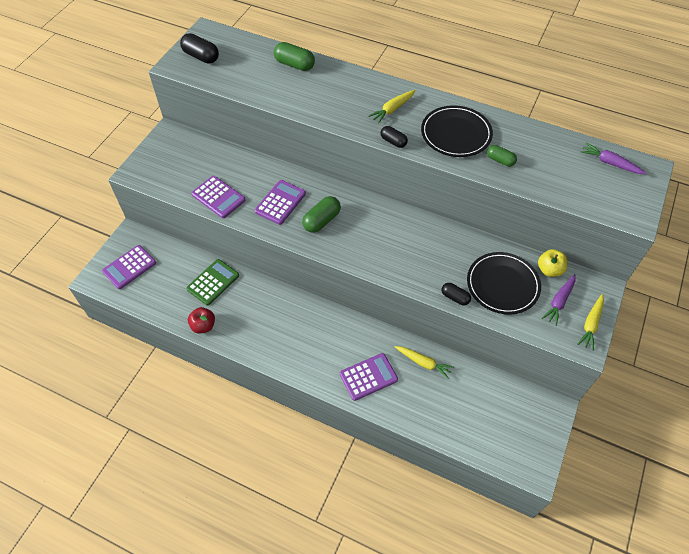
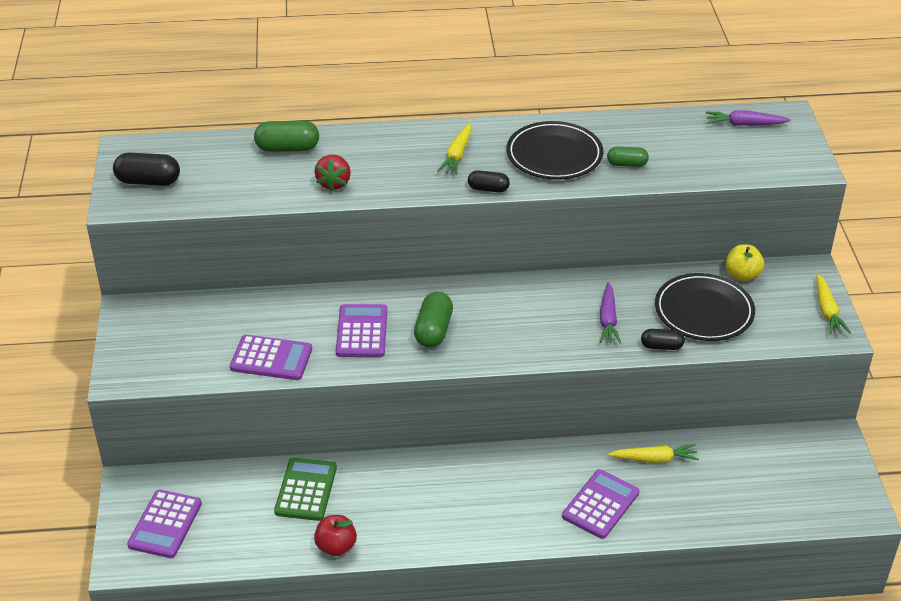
camera: 30 degrees left, 15 degrees down
purple carrot [542,274,576,326] -> purple carrot moved to [600,282,621,343]
none -> red strawberry [314,154,351,192]

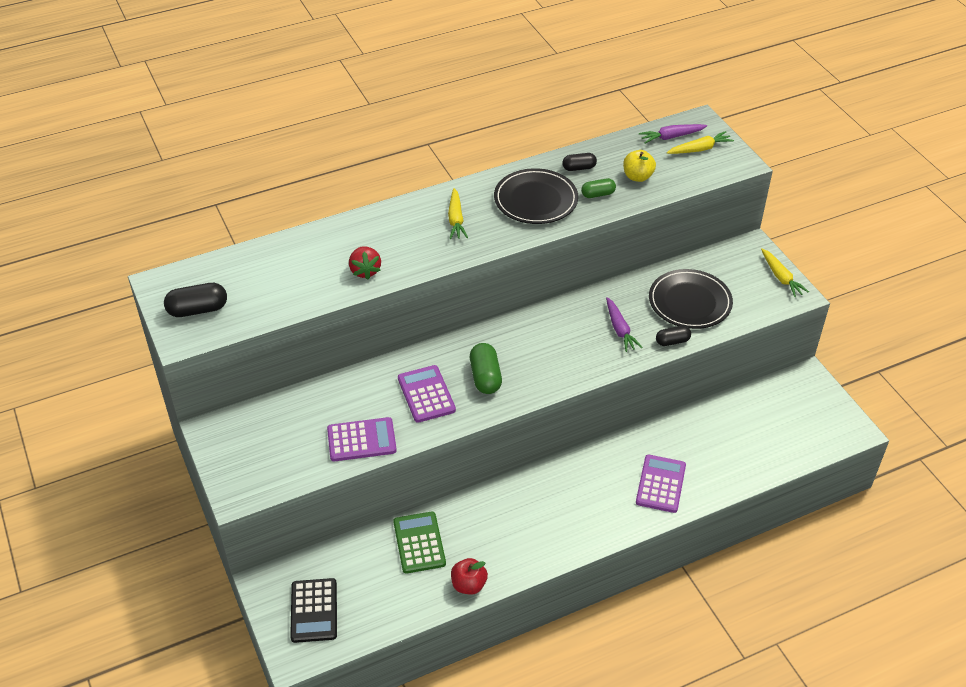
camera: 20 degrees left, 5 degrees up
purple calculator [127,490,202,558] -> black calculator [290,578,337,643]
green capsule [254,120,319,152] -> none
black capsule [468,170,510,192] -> black capsule moved to [562,153,597,171]
yellow carrot [608,444,699,463] -> yellow carrot moved to [667,131,734,154]
yellow apple [726,244,764,281] -> yellow apple moved to [623,150,656,182]

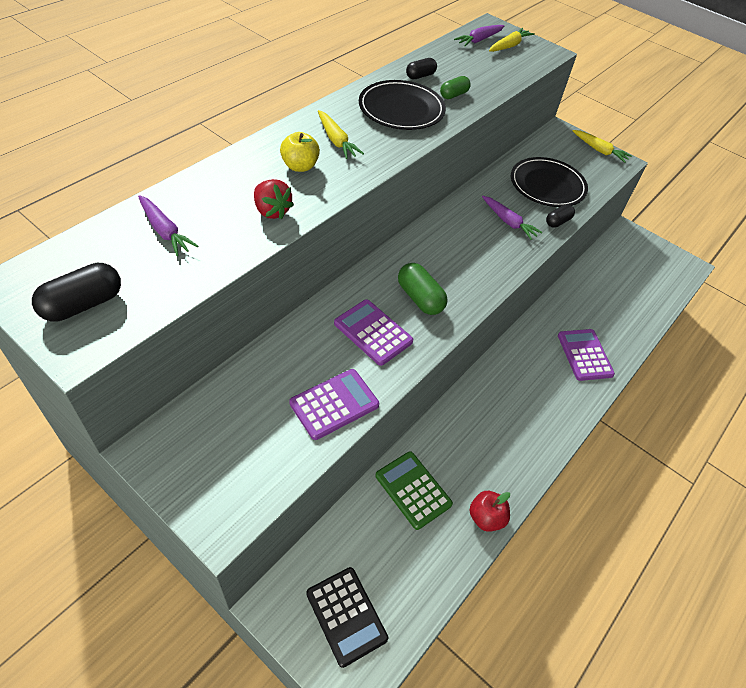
camera: 30 degrees left, 5 degrees up
yellow apple [623,150,656,182] -> yellow apple moved to [280,132,320,172]
none -> purple carrot [138,195,198,256]

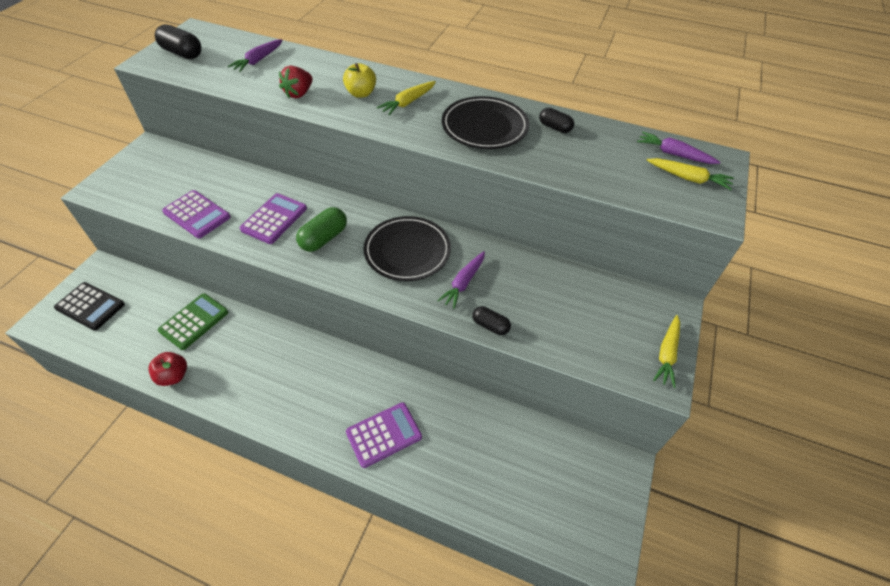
camera: 75 degrees right, 0 degrees up
black calculator [306,567,388,668] -> black calculator turned 105 degrees counterclockwise [54,282,125,331]
green capsule [440,76,471,99] -> none
black plate [511,157,588,207] -> black plate moved to [364,216,451,281]

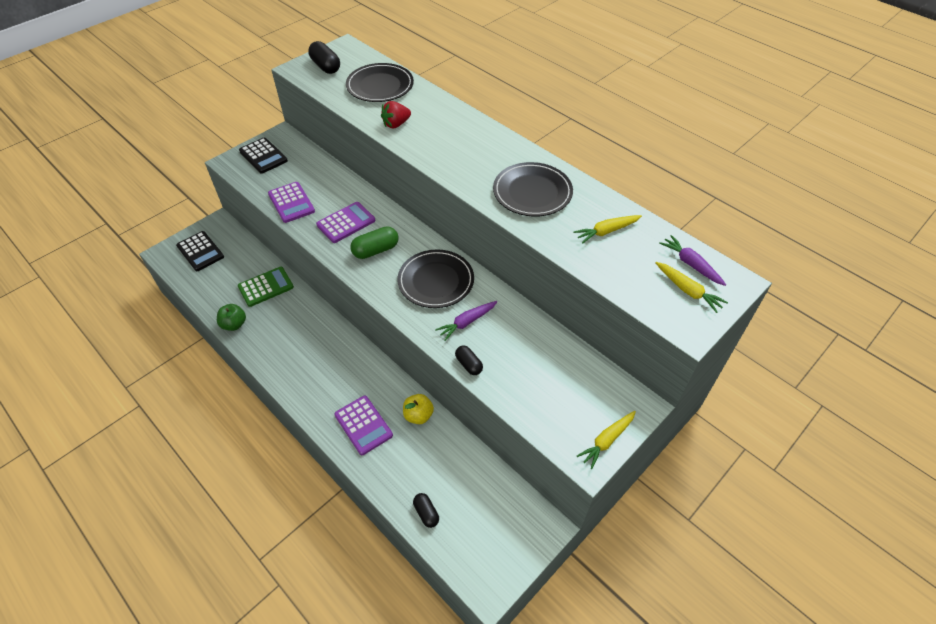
camera: 25 degrees right, 0 degrees up
red apple [148,352,187,386] -> green apple [217,304,246,331]
purple carrot [228,39,283,72] -> black plate [346,63,414,102]
yellow apple [343,63,376,98] -> yellow apple moved to [403,394,434,424]
purple calculator [346,402,422,468] -> purple calculator turned 60 degrees clockwise [334,396,393,455]
yellow carrot [377,81,436,115] -> yellow carrot moved to [574,215,642,244]
black capsule [539,108,574,133] -> black capsule moved to [413,493,439,528]
none -> black calculator [239,138,288,174]

